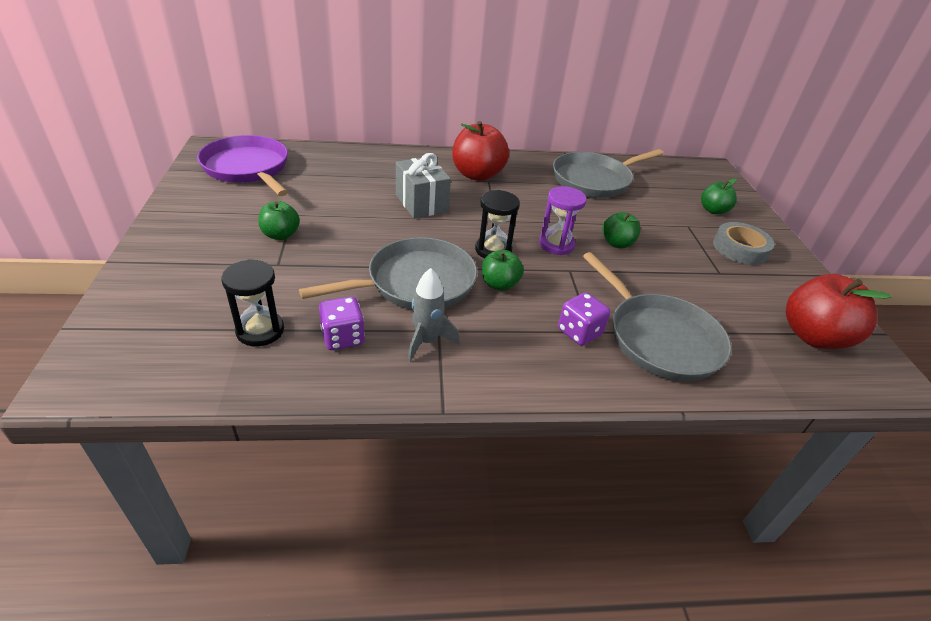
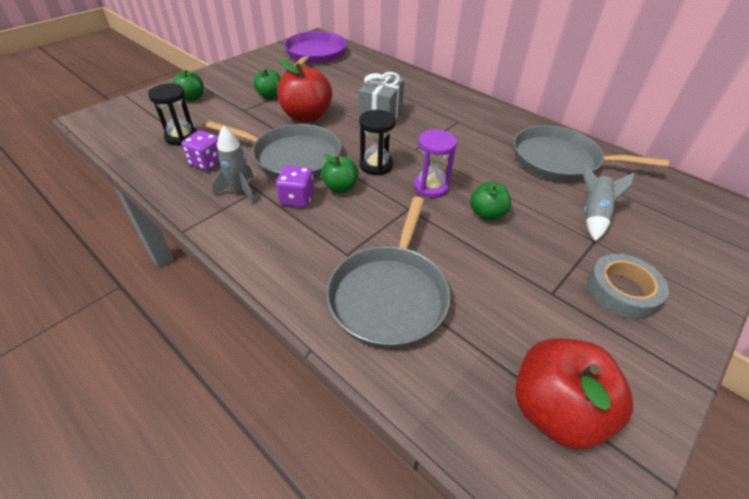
camera: 50 degrees right, 5 degrees up
red apple [452,121,509,181] -> red apple moved to [277,59,332,122]
purple dice [558,292,610,346] -> purple dice moved to [276,166,314,208]
green apple [701,179,737,214] -> green apple moved to [173,70,204,101]
none -> grey rocket [583,163,635,241]

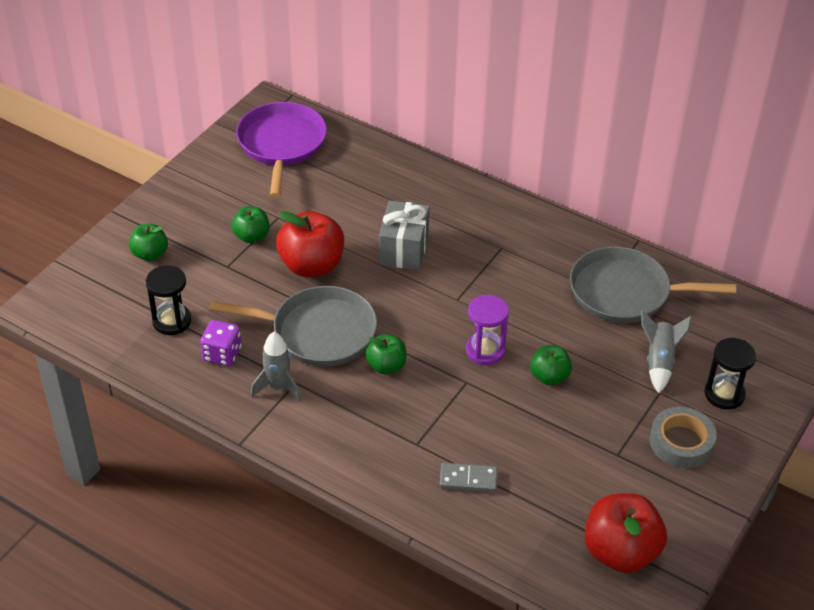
camera: 10 degrees left, 0 degrees up
purple dice [276,166,314,208] -> none
grey pan [326,196,451,349] -> grey domino [440,463,498,492]
black hourglass [359,110,396,175] -> black hourglass moved to [704,338,756,409]

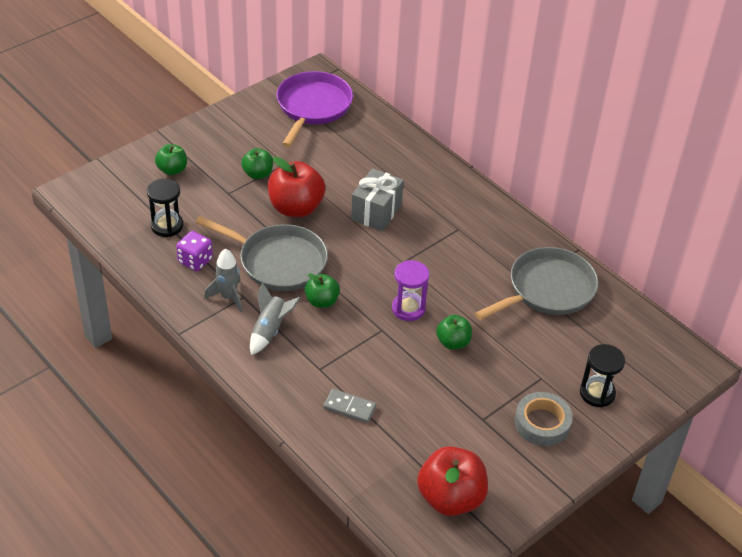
camera: 15 degrees right, 0 degrees up
grey pan [570,246,736,323] -> grey pan turned 120 degrees clockwise [475,247,598,320]
grey rocket [641,310,692,394] -> grey rocket moved to [250,282,301,355]

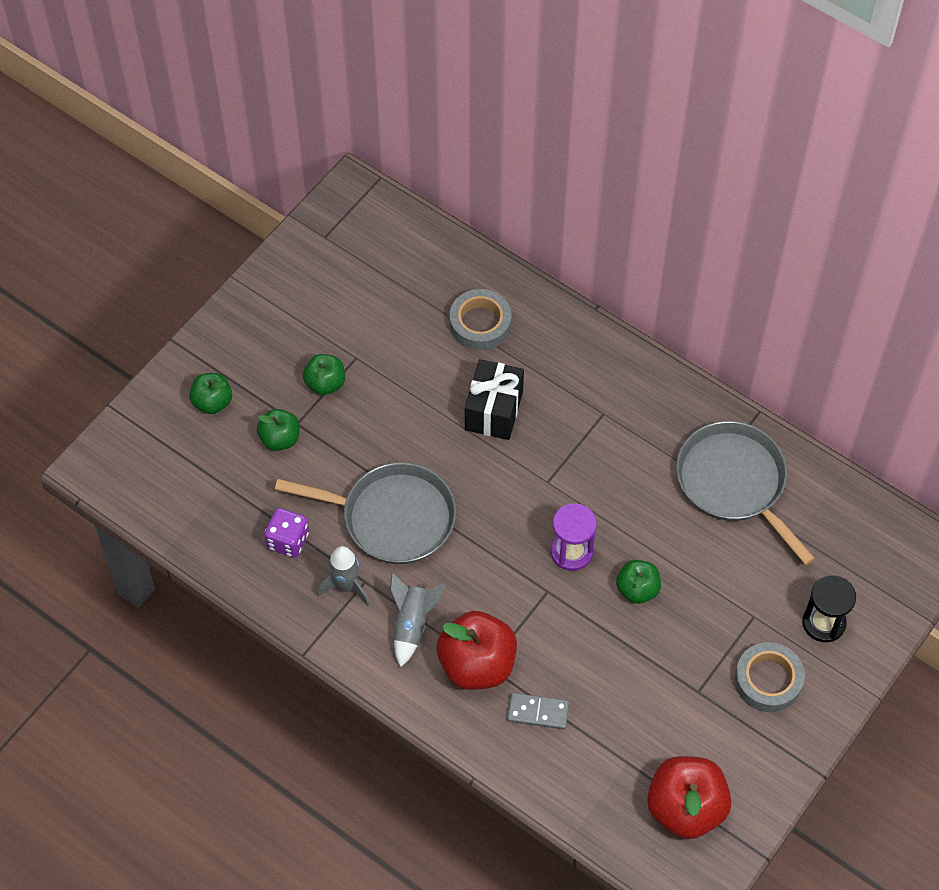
camera: 10 degrees left, 15 degrees up
black hourglass [147,178,183,237] -> none
red apple [268,156,325,217] -> red apple moved to [437,611,517,690]
purple pan [277,71,353,147] -> none
green apple [305,273,340,308] -> green apple moved to [257,409,300,451]
grey gift [351,168,404,231] -> black gift [465,359,524,440]
grey pan [475,247,598,320] -> grey pan turned 75 degrees counterclockwise [676,421,816,565]
none -> grey tape [450,289,511,350]

